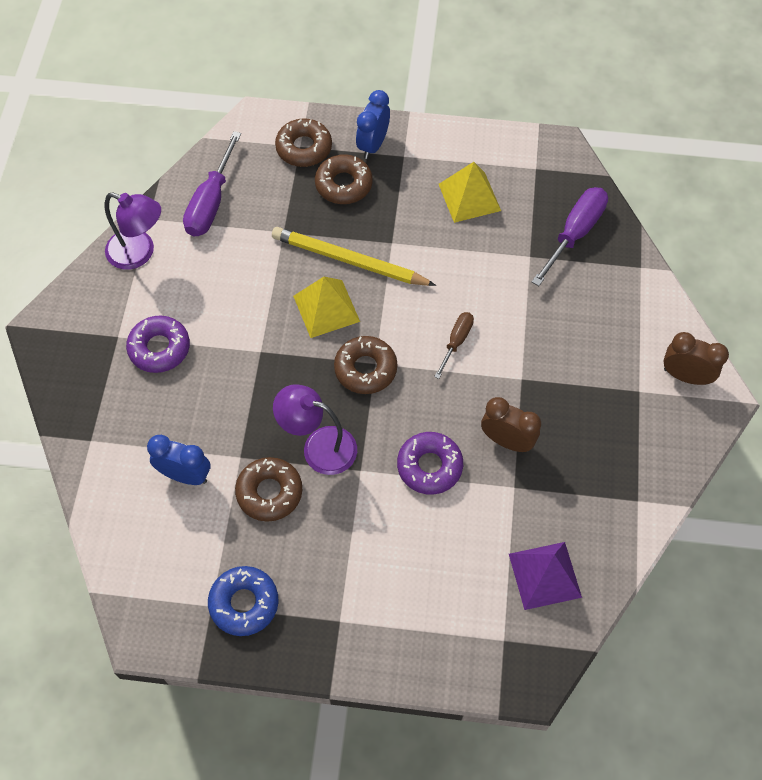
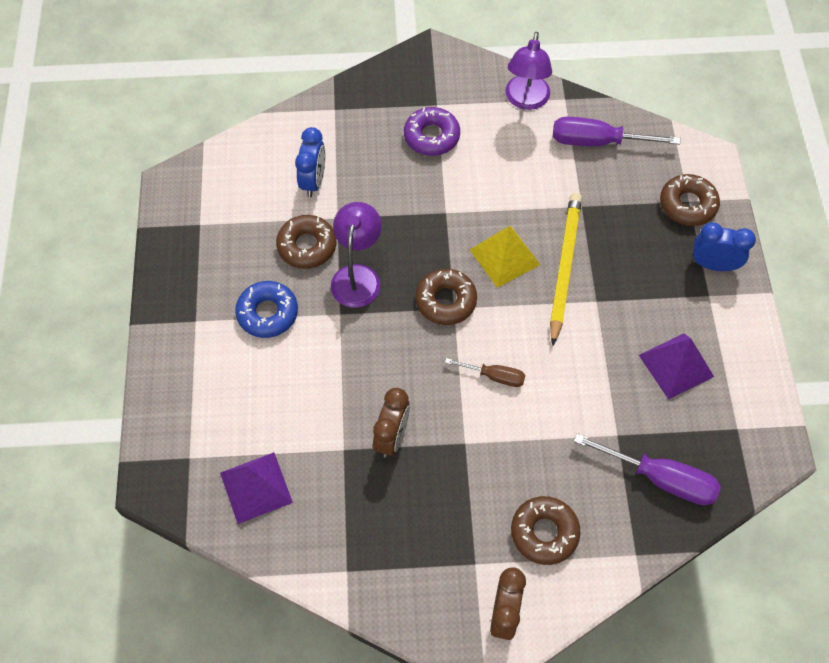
camera: 80 degrees right, 0 degrees up
blue donut [208,566,279,636] -> blue donut moved to [235,281,298,338]
brown donut [315,154,373,204] -> brown donut moved to [511,496,581,565]
purple donut [397,432,463,495] -> none
yellow pyramid [439,162,501,223] -> purple pyramid [639,333,714,399]

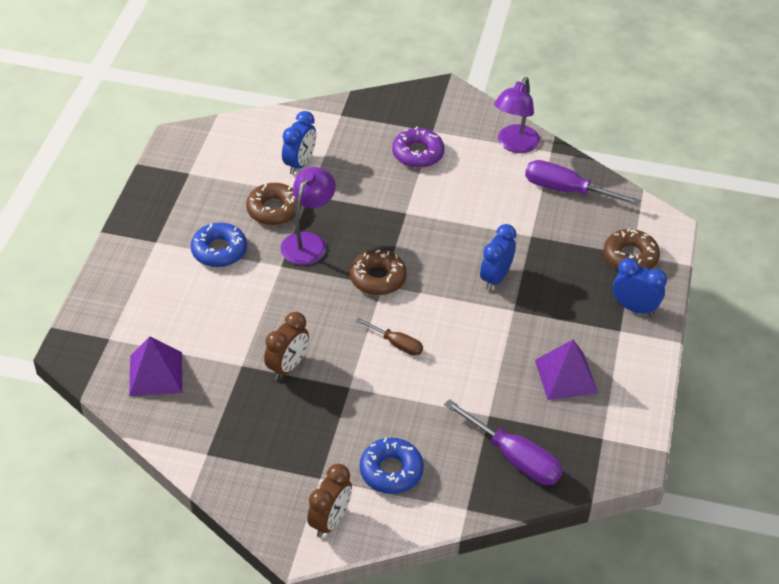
camera: 15 degrees right, 15 degrees down
yellow pyramid [470,226,540,288] -> none
brown donut [511,496,581,565] -> blue donut [360,438,424,494]
yellow pencil [550,193,582,346] -> blue clock [480,224,516,290]

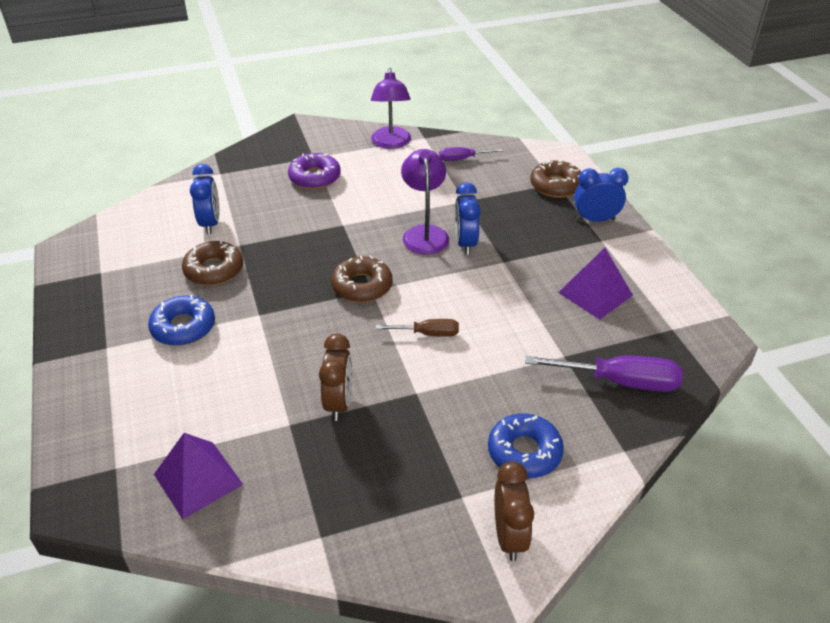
camera: 30 degrees left, 5 degrees down
purple lamp [280,167,336,265] -> purple lamp moved to [401,149,449,254]
purple screwdriver [525,160,642,206] -> purple screwdriver [439,147,503,161], size x0.58

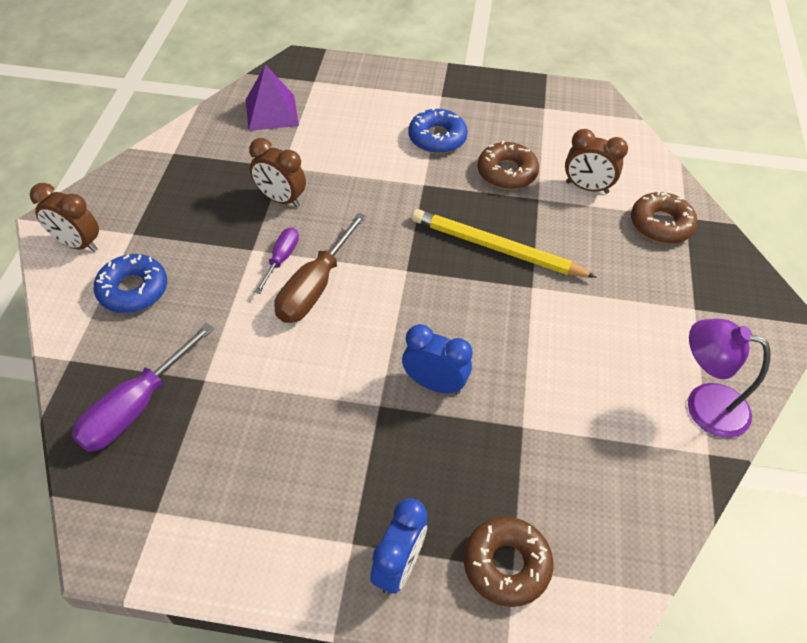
camera: 115 degrees right, 10 degrees up
blue clock [190,164,219,234] -> brown clock [565,129,628,194]
purple donut [288,153,341,189] -> none
brown donut [331,256,393,303] -> brown donut moved to [631,191,697,244]
brown screwdriver [376,319,459,337] -> brown screwdriver [274,213,366,323], size x1.74
purple lamp [401,149,449,254] -> none
purple screwdriver [439,147,503,161] -> purple screwdriver moved to [255,227,299,294]
purple pyramid [558,248,633,320] -> none
none -> yellow pencil [412,209,597,278]

